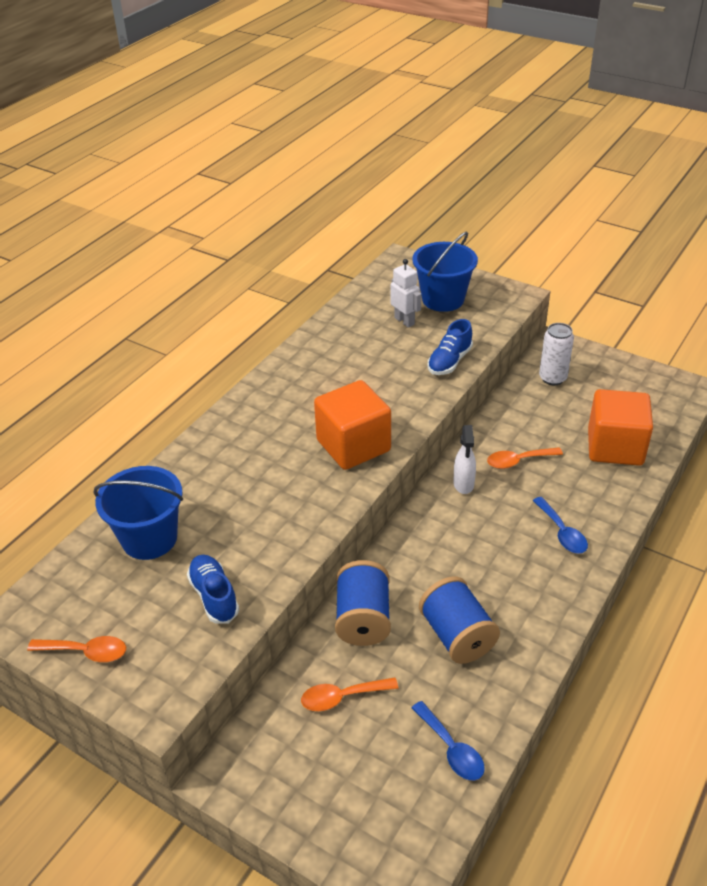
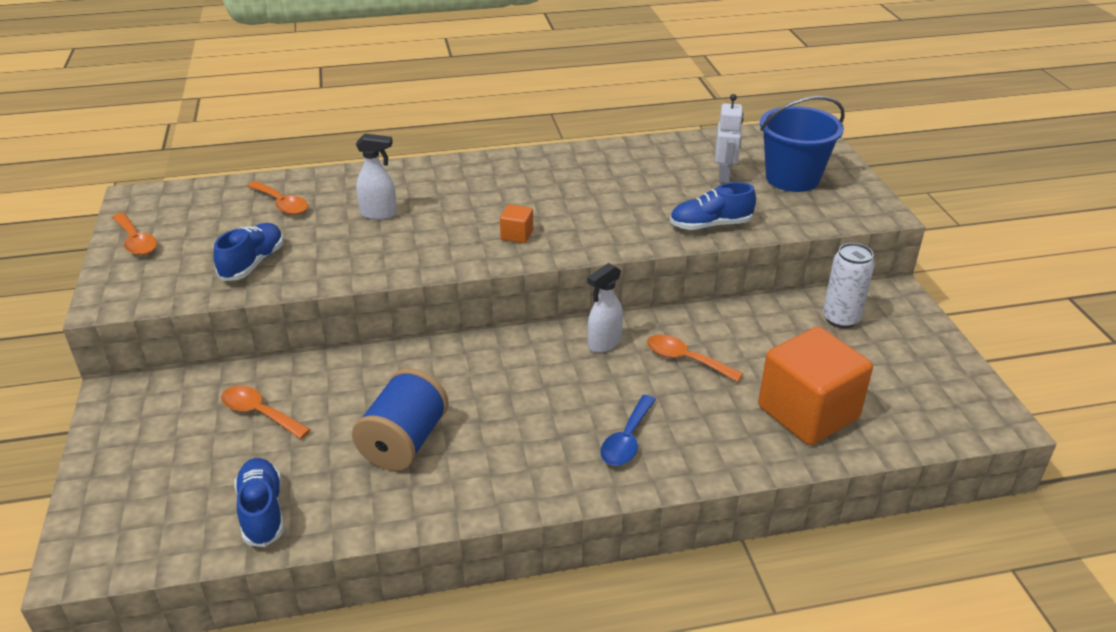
camera: 45 degrees right, 5 degrees down
blue bucket [93,466,183,560] -> orange spoon [247,181,308,215]
orange cube [314,380,391,470] -> orange cube [500,204,533,243], size x0.41
blue spool [335,560,391,646] -> none
blue spoon [411,701,485,780] -> blue shoe [235,458,284,547]
none -> white spray bottle [356,133,397,220]

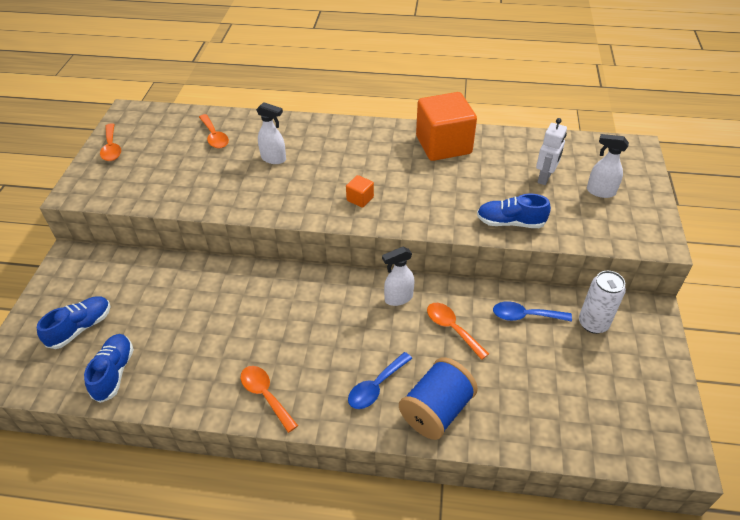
camera: 20 degrees right, 10 degrees up
blue shoe [213,223,284,281] -> blue shoe moved to [37,297,111,349]
orange spoon [221,385,311,439] -> orange spoon moved to [241,366,298,433]
blue spool [352,368,449,471] -> blue spool moved to [399,357,478,440]
orange cube [758,327,873,445] -> orange cube moved to [416,92,477,161]
blue bucket [760,96,845,192] -> white spray bottle [587,134,629,198]
none -> blue spoon [493,301,572,322]

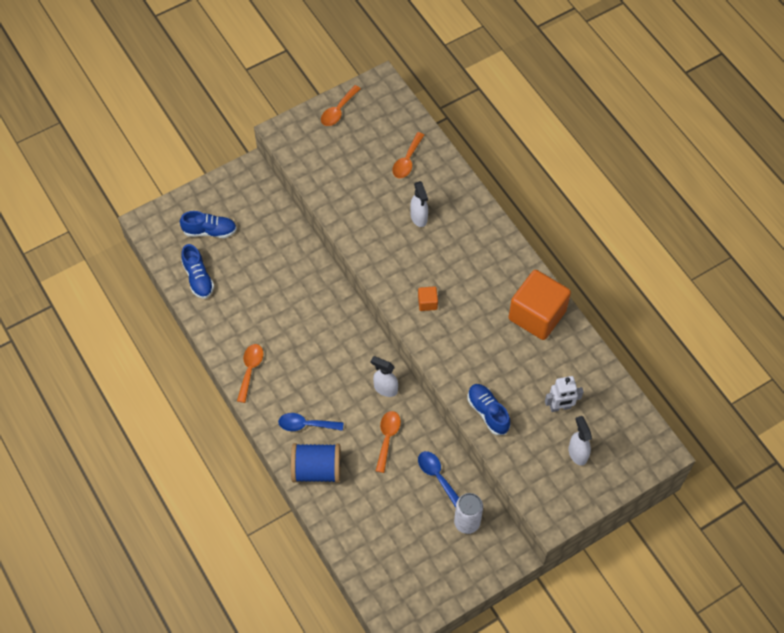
camera: 50 degrees right, 15 degrees up
blue shoe [84,334,134,403] -> blue shoe turned 105 degrees clockwise [181,244,214,299]

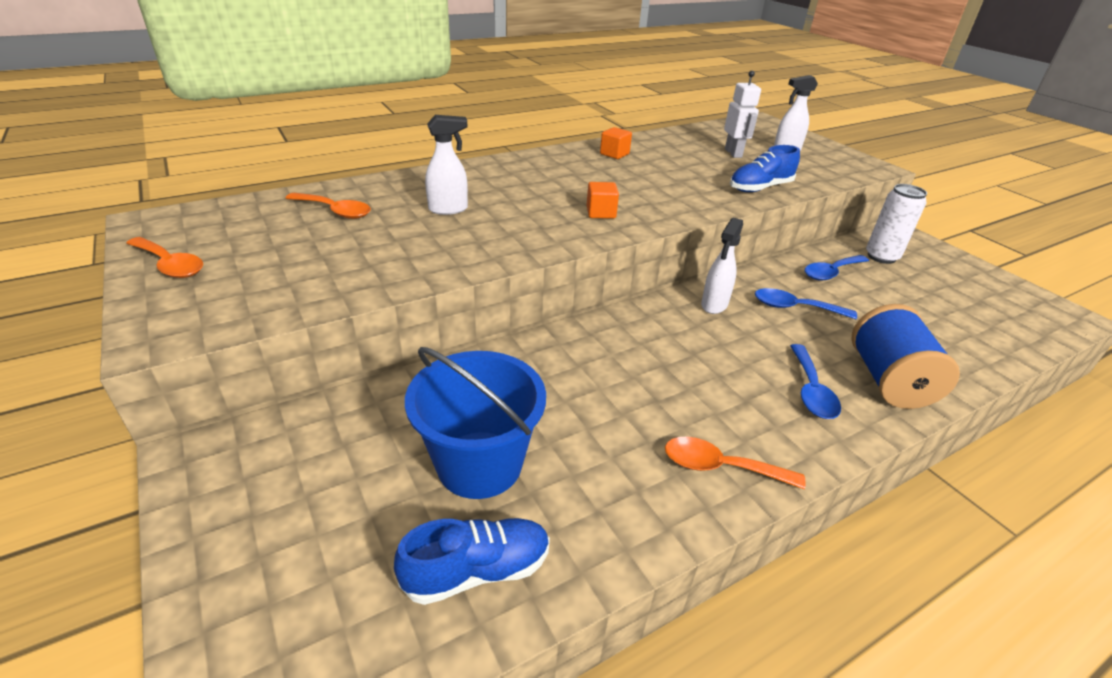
camera: 90 degrees left, 25 degrees down
blue shoe [180,211,237,238] -> none
orange spoon [376,411,401,473] -> blue spoon [755,288,857,319]
orange cube [508,270,571,340] -> orange cube [600,127,632,159], size x0.41
none -> blue bucket [405,347,546,499]

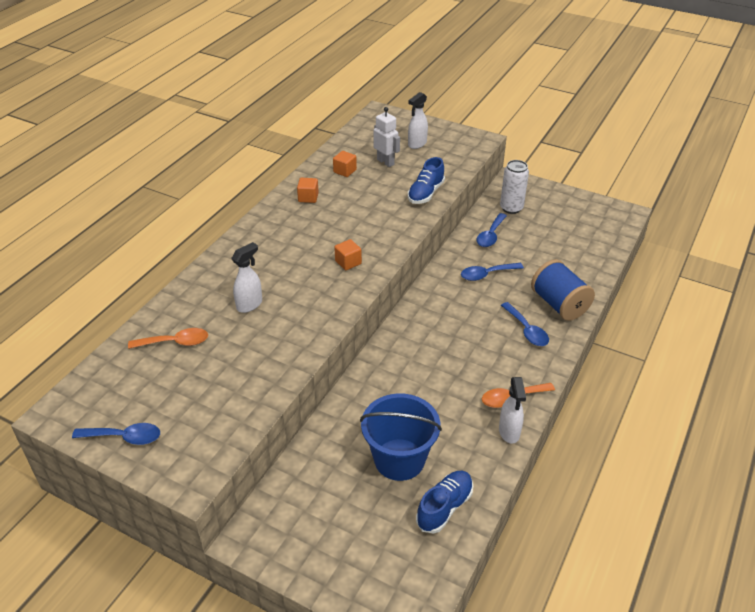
camera: 30 degrees left, 5 degrees up
orange spoon [126,237,203,278] -> blue spoon [72,423,160,445]
white spray bottle [701,218,743,314] -> white spray bottle moved to [499,377,526,444]
none -> orange cube [333,151,357,177]

